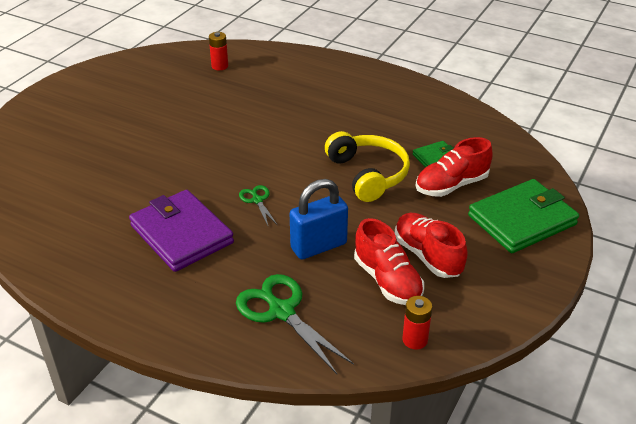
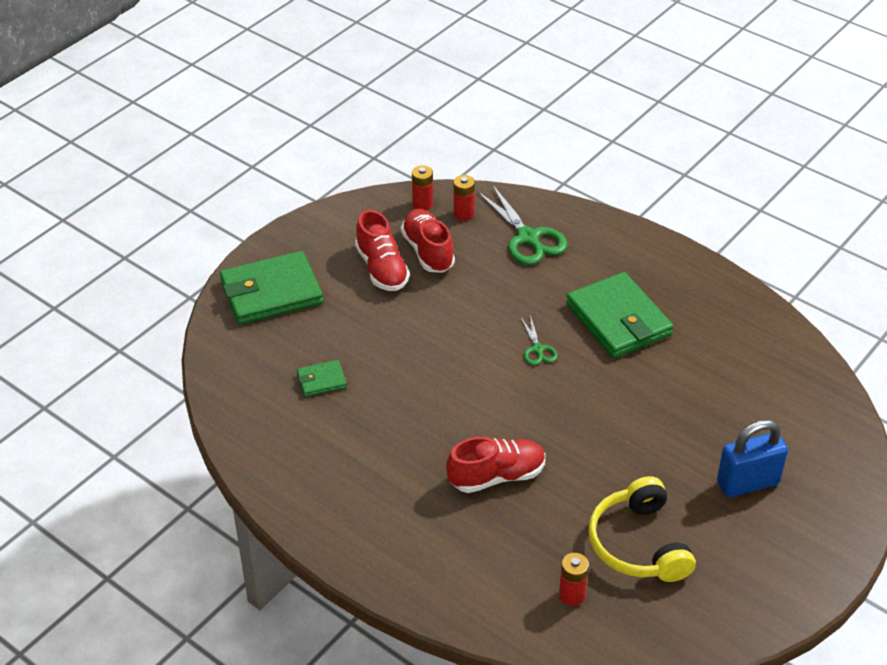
camera: 170 degrees left, 5 degrees up
purple wallet [129,190,234,272] -> green wallet [566,272,673,358]
blue padlock [290,179,348,259] -> blue padlock moved to [717,419,788,498]
yellow headphones [325,131,410,202] -> yellow headphones moved to [588,476,696,582]
red shoe [416,137,493,197] -> red shoe moved to [446,437,545,493]
none -> red battery [453,175,475,221]

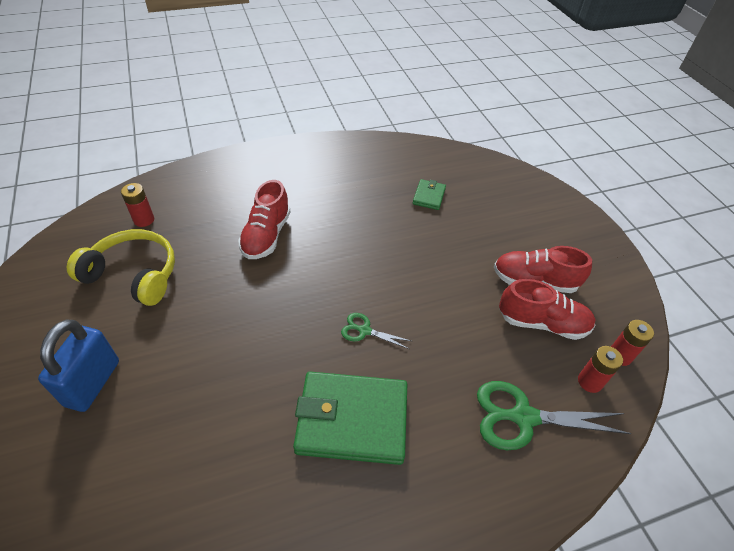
camera: 120 degrees right, 5 degrees up
green wallet [220,251,323,325] -> none

